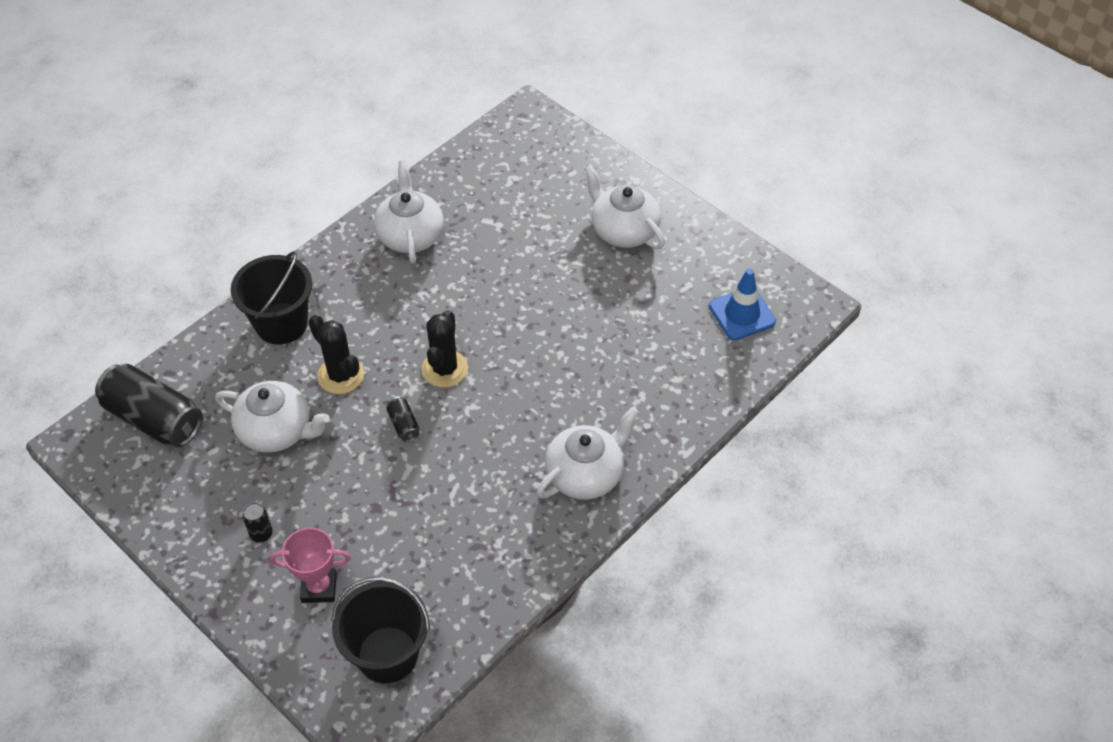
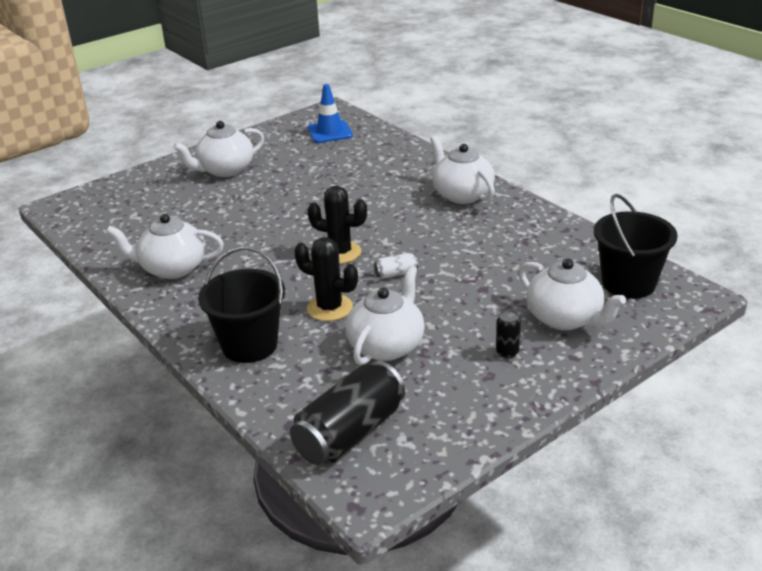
camera: 80 degrees left, 20 degrees down
pink trophy [270,527,351,603] -> white teapot [519,259,626,330]
black cactus [309,315,364,394] -> black cactus turned 60 degrees clockwise [294,237,358,321]
black can [386,396,420,442] -> white can [374,253,418,279]

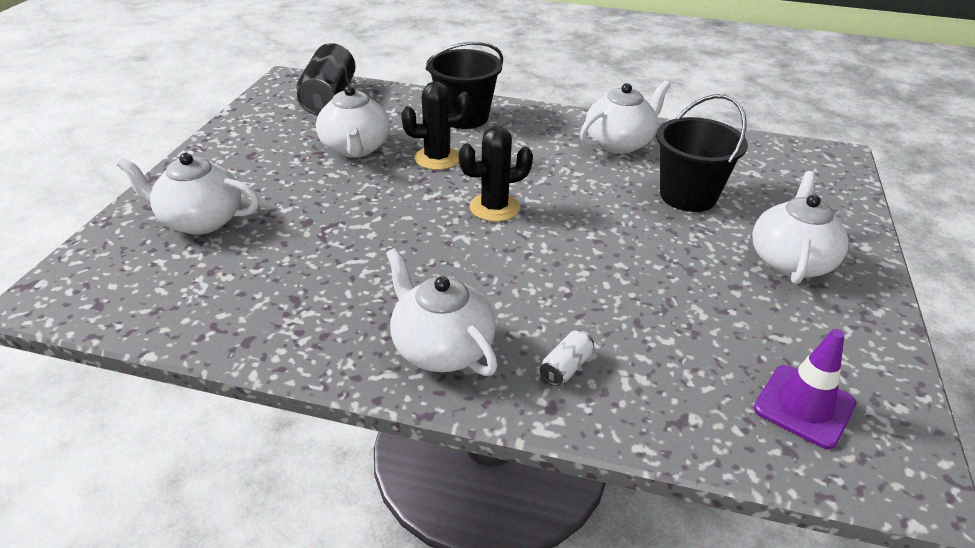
camera: 140 degrees right, 5 degrees up
blue traffic cone [307,84,353,143] -> purple traffic cone [754,329,857,449]
white can [374,253,418,279] -> white can moved to [540,330,594,386]
white teapot [430,136,495,204] -> white teapot turned 150 degrees counterclockwise [386,248,498,376]
black can [496,310,521,359] -> none
black bucket [594,194,678,299] -> black bucket moved to [656,94,748,212]

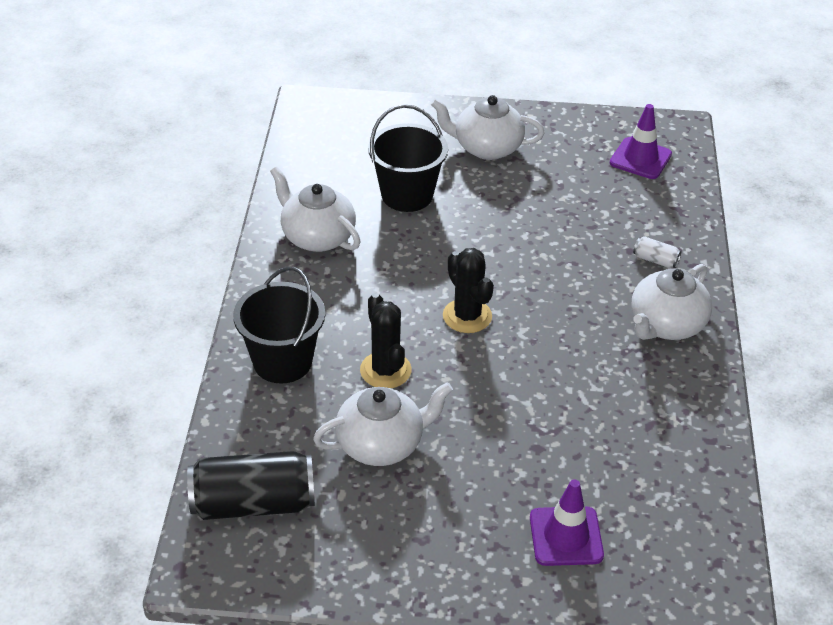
camera: 100 degrees left, 5 degrees up
white teapot [117,153,259,235] -> purple traffic cone [530,479,604,566]

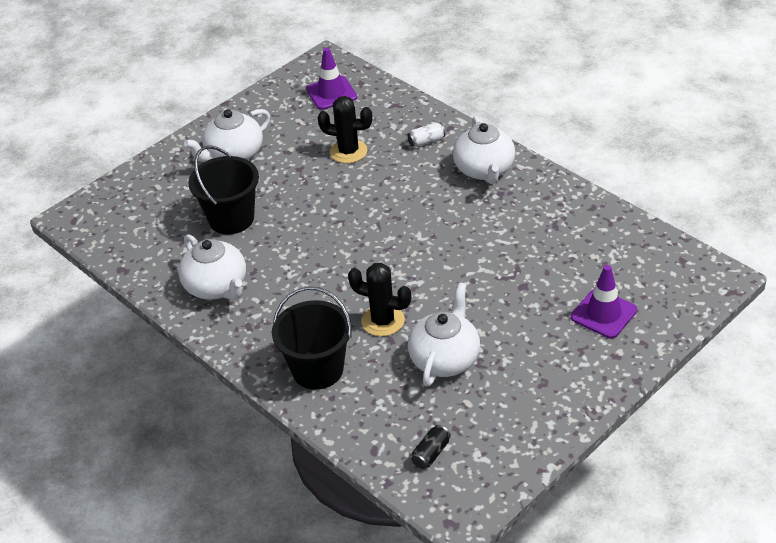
camera: 45 degrees left, 0 degrees up
black can [187,451,315,520] -> black can [411,425,451,469], size x0.44
white teapot [270,167,361,252] -> white teapot turned 120 degrees counterclockwise [178,234,246,300]
black cactus [443,248,494,333] -> black cactus moved to [318,96,373,163]

